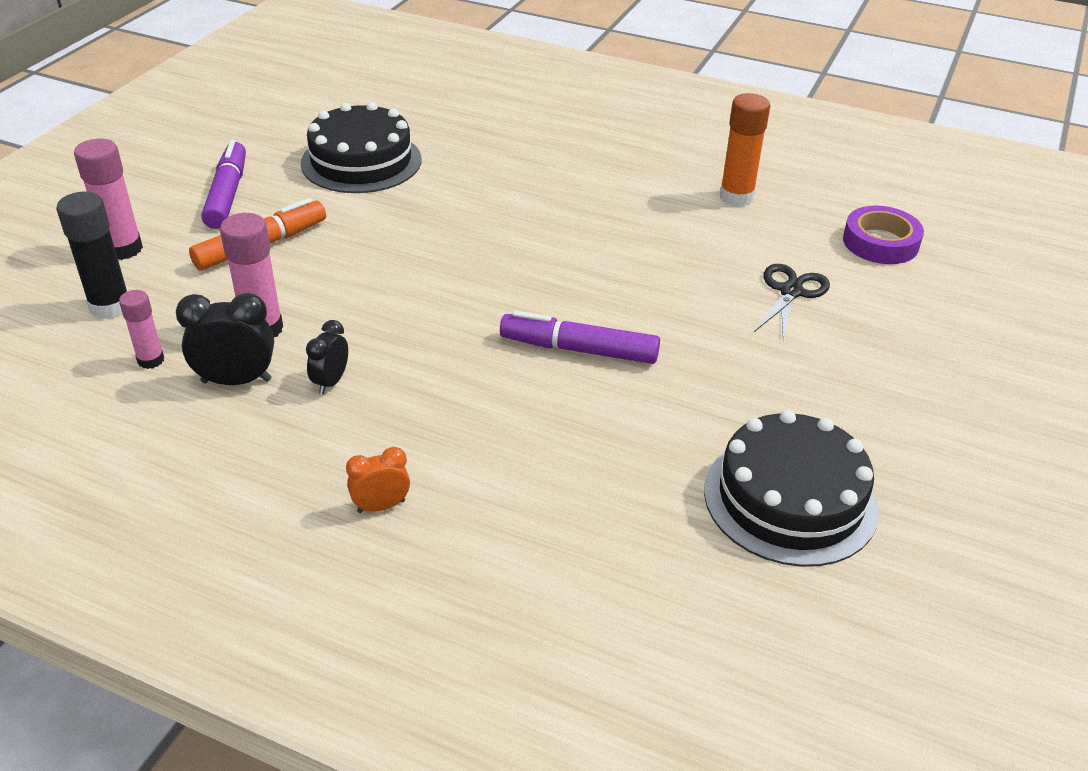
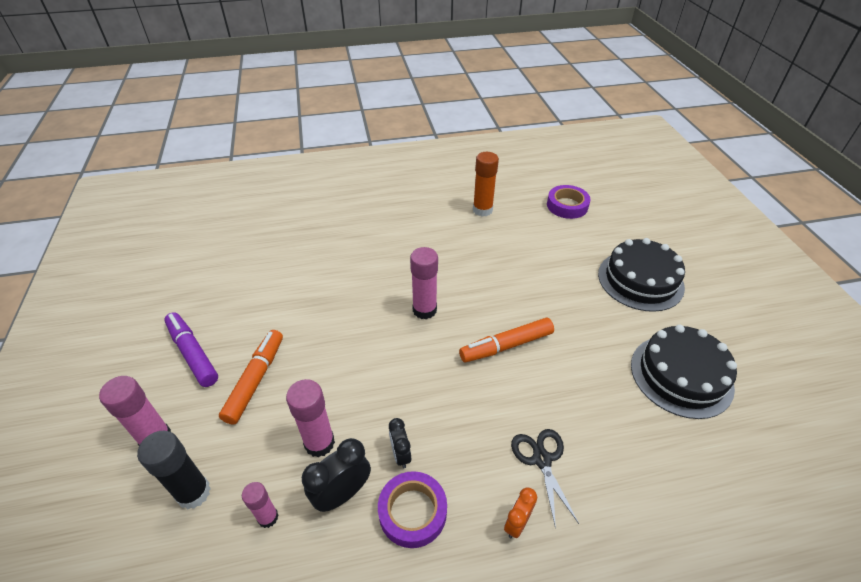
camera: 35 degrees left, 5 degrees up
black cake [300,102,421,193] -> black cake moved to [598,238,685,312]
purple marker [500,310,660,364] -> orange marker [459,318,554,363]
black scissors [754,264,830,341] -> black scissors moved to [511,429,579,529]
none -> purple tape [378,471,447,548]
none -> pink glue stick [410,247,438,319]

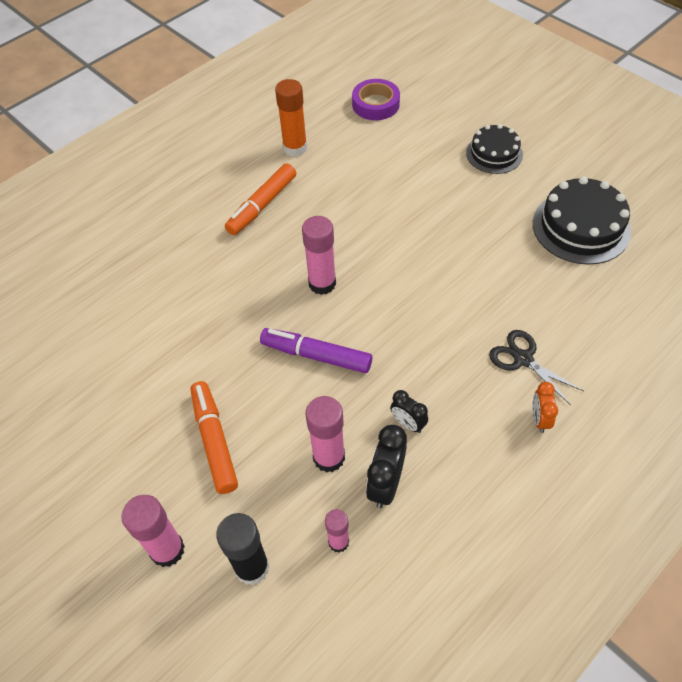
camera: 30 degrees left, 10 degrees up
purple marker [164,312,218,387] -> purple marker moved to [260,328,372,373]
purple tape [378,471,447,548] -> none
orange marker [459,318,554,363] -> orange marker moved to [225,163,296,235]
black cake [598,238,685,312] -> black cake [466,124,523,174], size x0.64

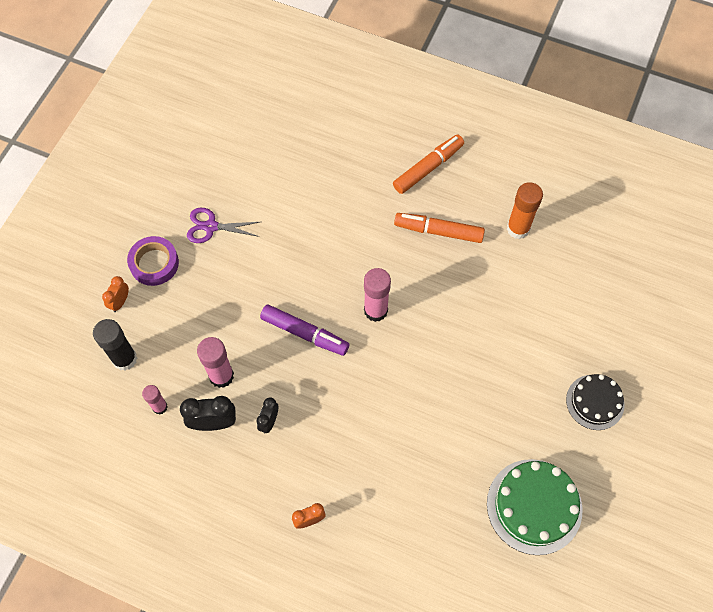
camera: 65 degrees right, 10 degrees up
pink glue stick [121,495,185,567] -> orange clock [102,276,129,312]
orange marker [190,381,238,494] -> orange marker moved to [393,134,464,194]
purple marker [260,328,372,373] -> purple marker turned 120 degrees clockwise [260,304,349,356]
purple tape [352,79,400,120] -> purple tape moved to [127,236,179,286]
black scissors [489,330,584,405] -> none
black cake [533,176,631,265] -> green cake [487,459,583,555]
none -> purple scissors [187,208,260,243]

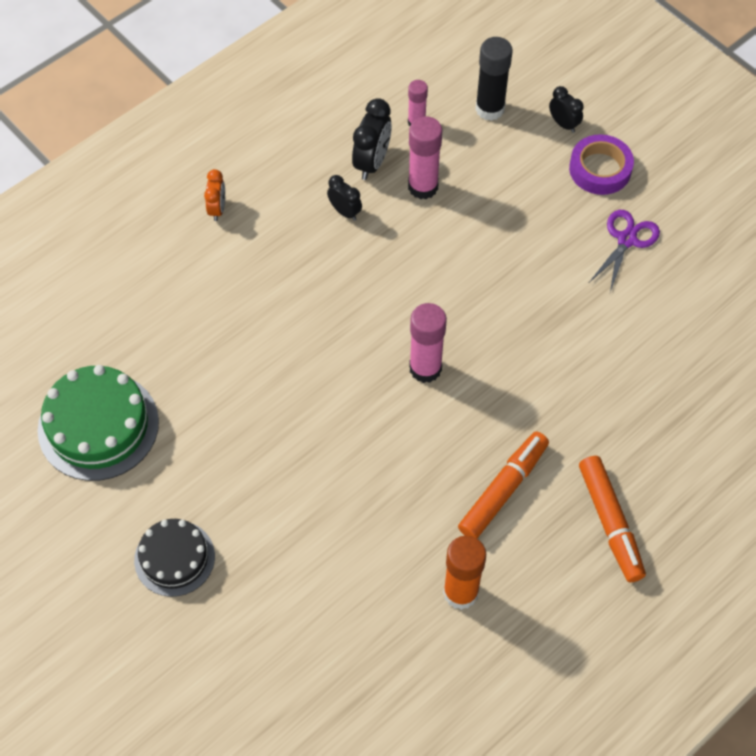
camera: 115 degrees right, 5 degrees down
orange clock [102,276,129,312] -> black clock [549,86,584,133]
purple marker [260,304,349,356] -> none

